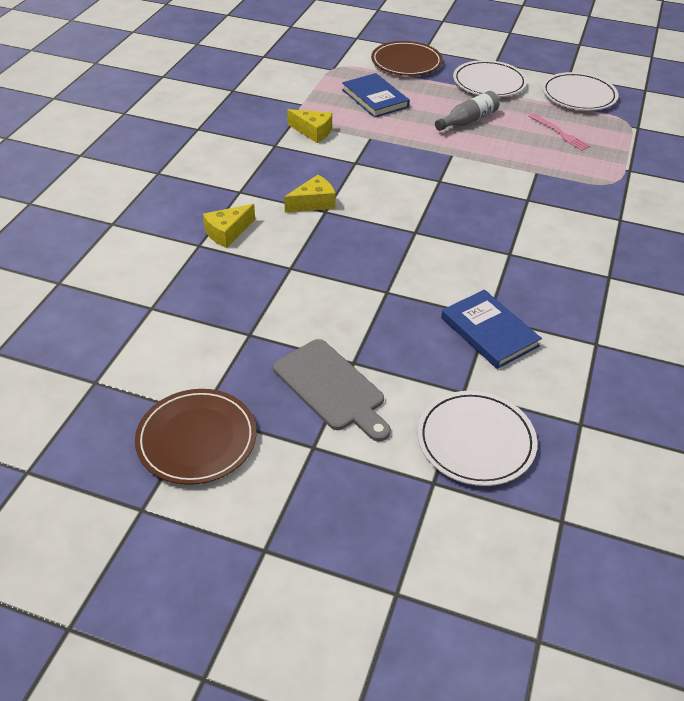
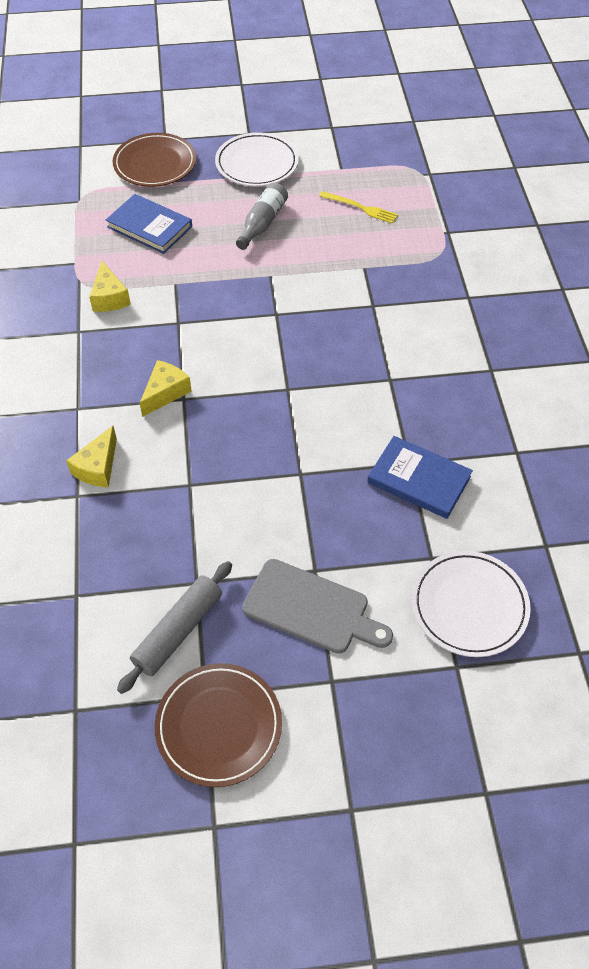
camera: 25 degrees left, 10 degrees up
yellow cheese [287,109,332,143] -> yellow cheese turned 75 degrees clockwise [89,261,131,312]
pink fork [528,113,591,151] -> yellow fork [319,191,398,224]
white plate [542,72,619,111] -> none
none -> grey rolling pin [117,561,232,694]

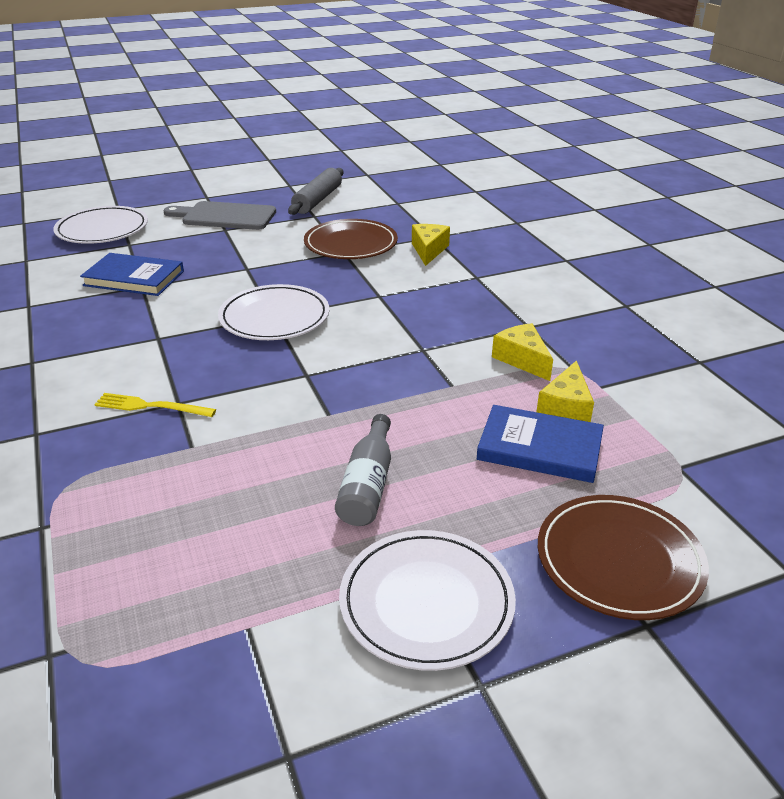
camera: 165 degrees right, 20 degrees down
yellow cheese [140,360,192,417] -> yellow cheese moved to [537,360,594,422]
brown plate [155,663,282,787] -> brown plate moved to [304,219,398,259]
yellow fork [319,191,398,224] -> yellow fork moved to [94,393,216,417]
none -> white plate [218,284,330,340]

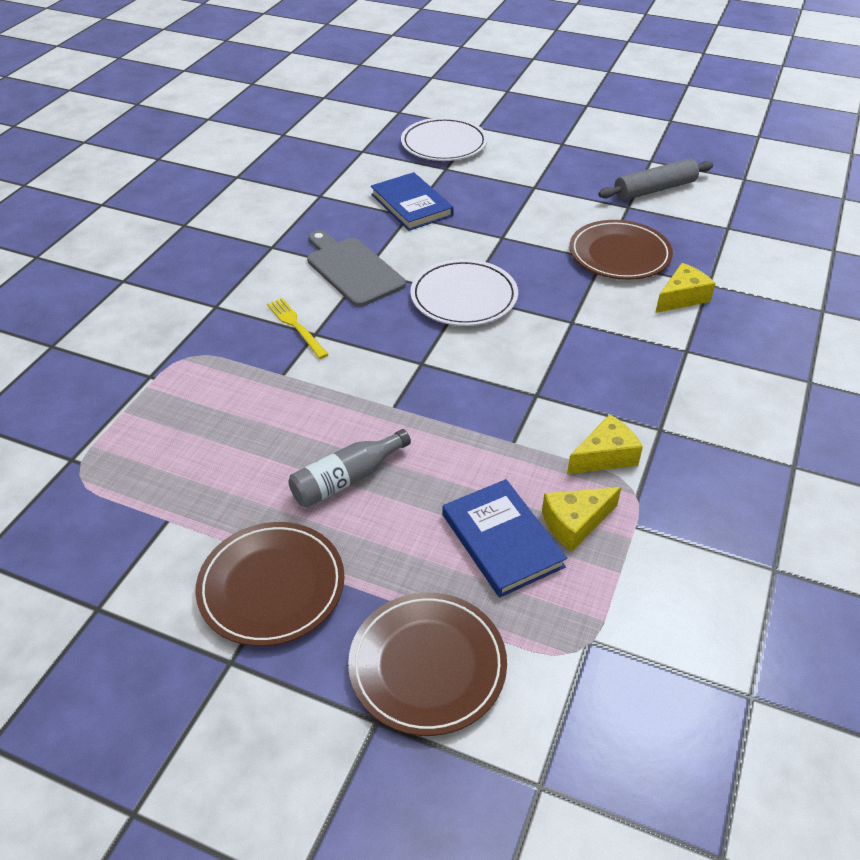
camera: 45 degrees right, 10 degrees up
grey cutting board [163,201,276,230] -> grey cutting board moved to [307,230,406,307]
white plate [339,530,516,671] -> brown plate [195,522,344,646]
yellow cheese [492,323,553,381] -> yellow cheese turned 45 degrees clockwise [567,414,643,474]

